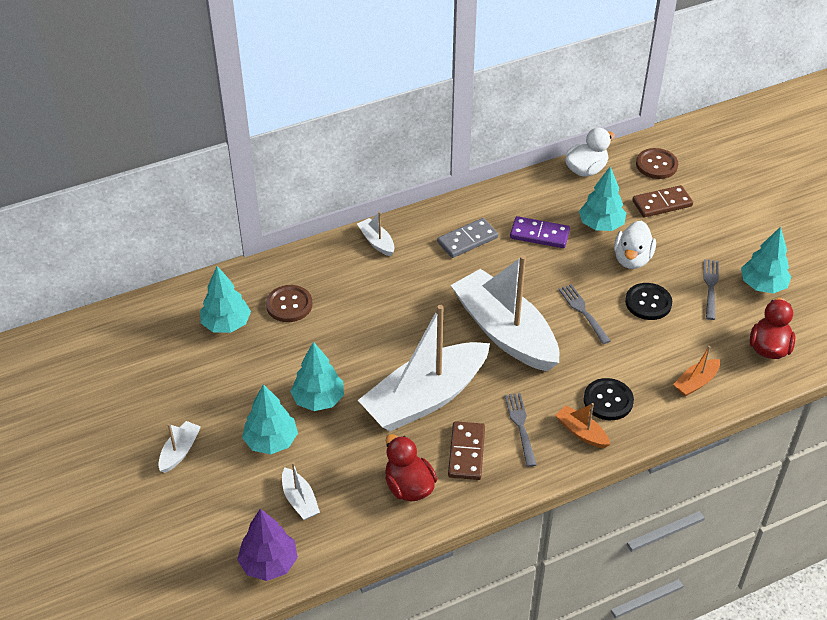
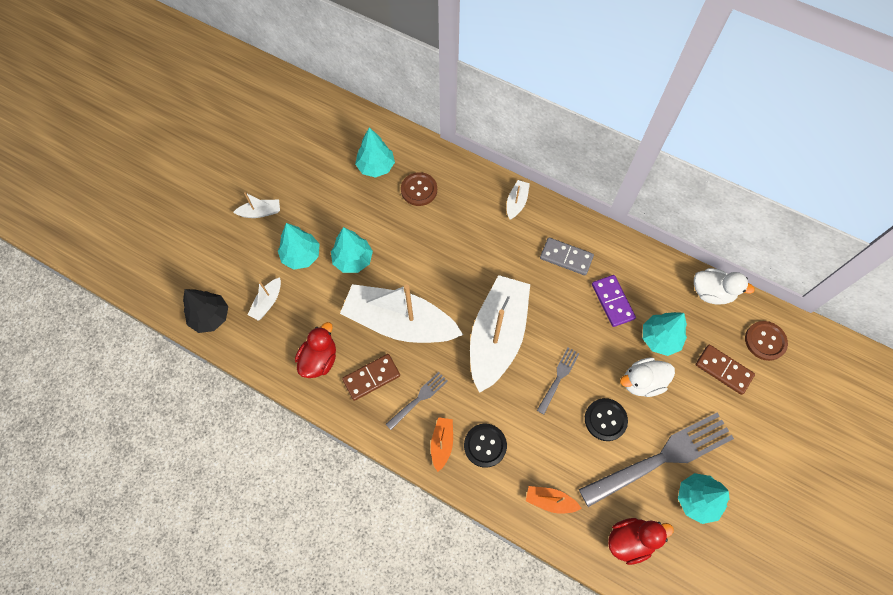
camera: 55 degrees right, 20 degrees up
purple tree [237,509,298,581] -> black tree [183,289,228,333]
grey fork [703,259,719,320] -> grey fork [579,413,734,507], size x2.14

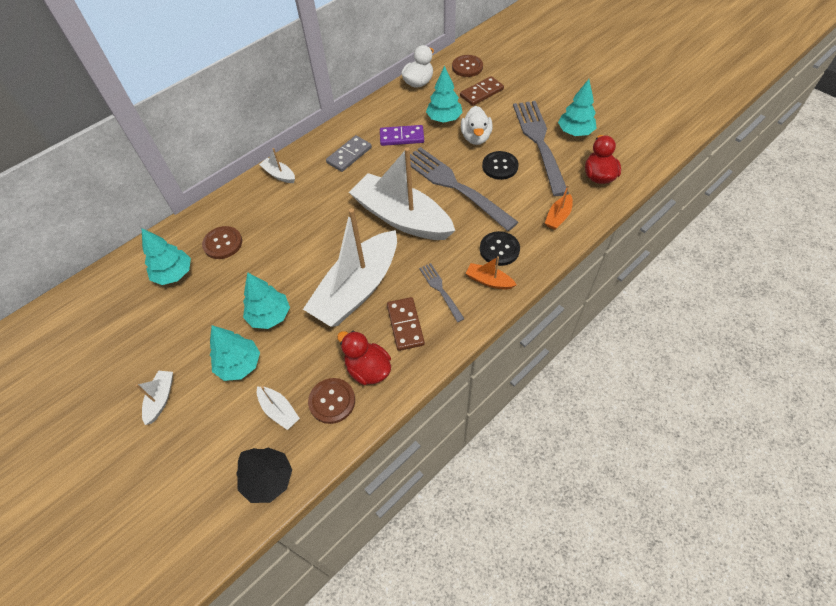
camera: 70 degrees left, 10 degrees down
grey fork [537,347,580,414] -> grey fork [410,147,518,231], size x2.14
none -> brown button [308,378,355,424]

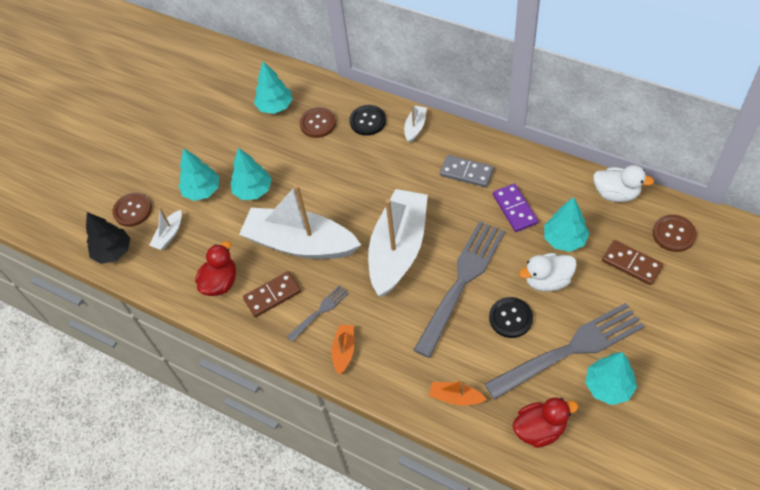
camera: 75 degrees right, 0 degrees up
white boat [136,371,173,425] -> none
brown button [308,378,355,424] -> brown button moved to [113,193,152,227]
black button [480,231,520,266] -> black button moved to [349,105,386,136]

